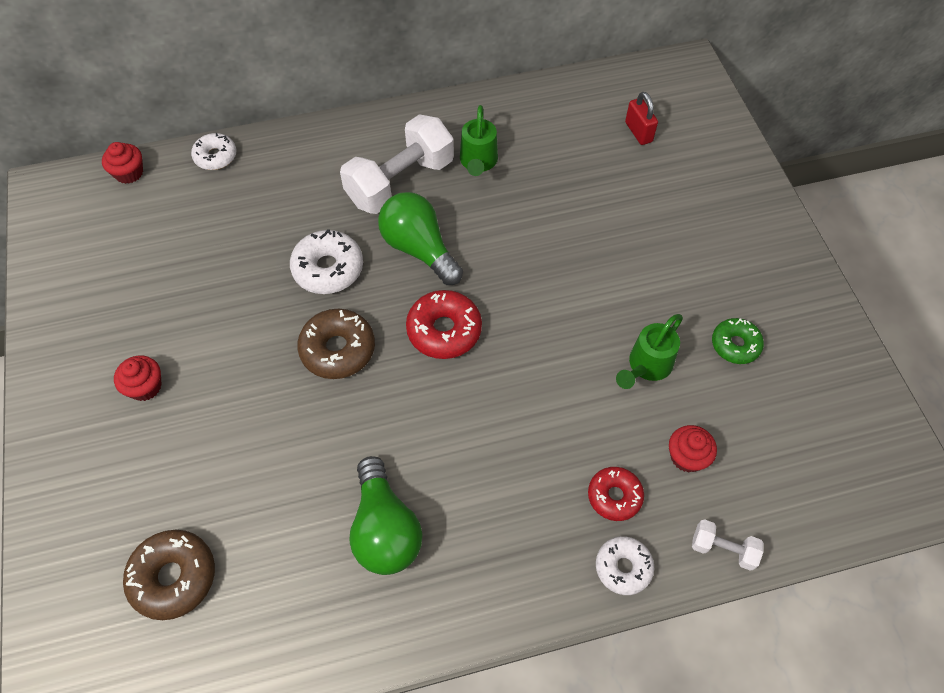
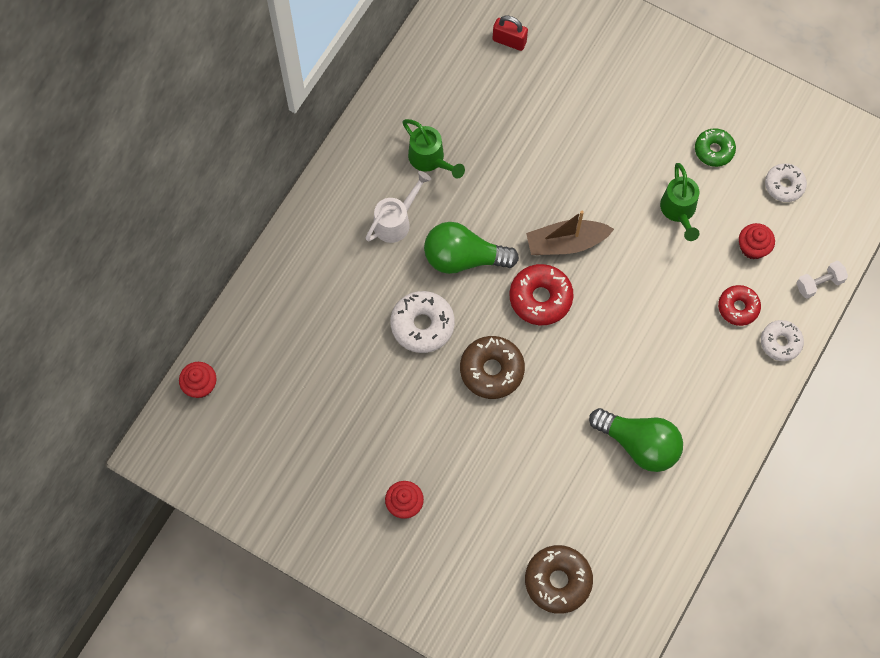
camera: 45 degrees left, 10 degrees up
white donut [191,133,236,170] -> white donut moved to [765,163,807,202]
white dumbbell [340,114,454,214] -> white watering can [366,171,431,243]
none -> brown boat [526,211,614,255]

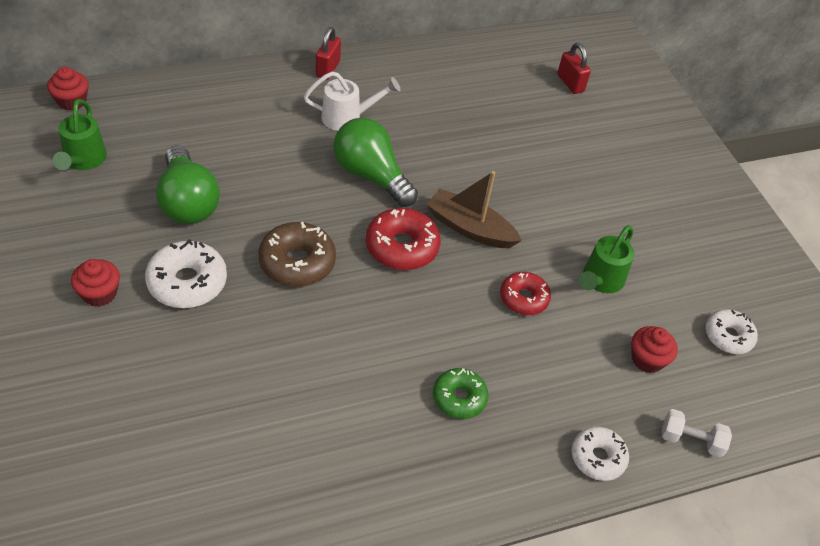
camera: 35 degrees right, 20 degrees down
white donut [391,291,455,353] -> white donut moved to [145,239,227,308]
green watering can [402,119,465,179] -> green watering can moved to [53,99,107,170]
brown donut [525,545,593,614] -> none
green light bulb [589,408,683,472] -> green light bulb moved to [156,146,220,224]
green donut [695,128,736,167] -> green donut moved to [433,368,489,419]
red donut [718,285,761,326] -> red donut moved to [500,272,551,315]
none -> red padlock [316,27,341,80]

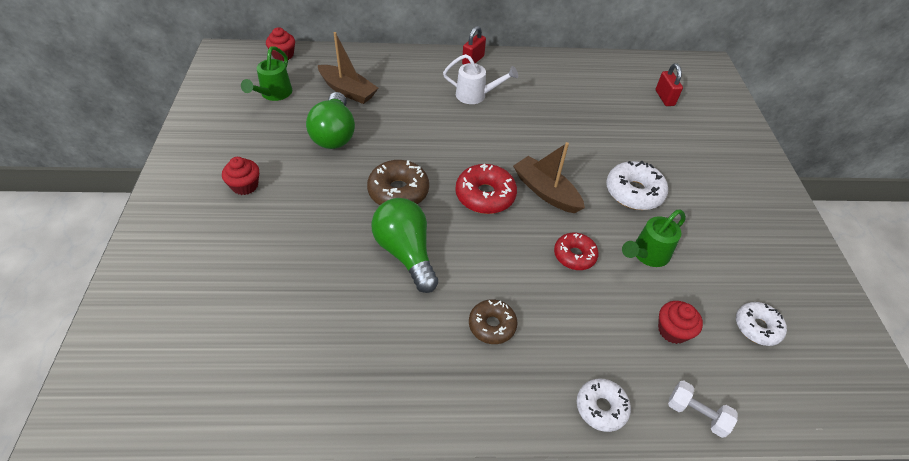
camera: 20 degrees right, 0 degrees up
white donut [145,239,227,308] -> white donut moved to [606,161,668,210]
green light bulb [333,118,418,207] -> green light bulb moved to [371,198,438,293]
green donut [433,368,489,419] -> brown donut [469,299,517,344]
none -> brown boat [318,32,378,104]

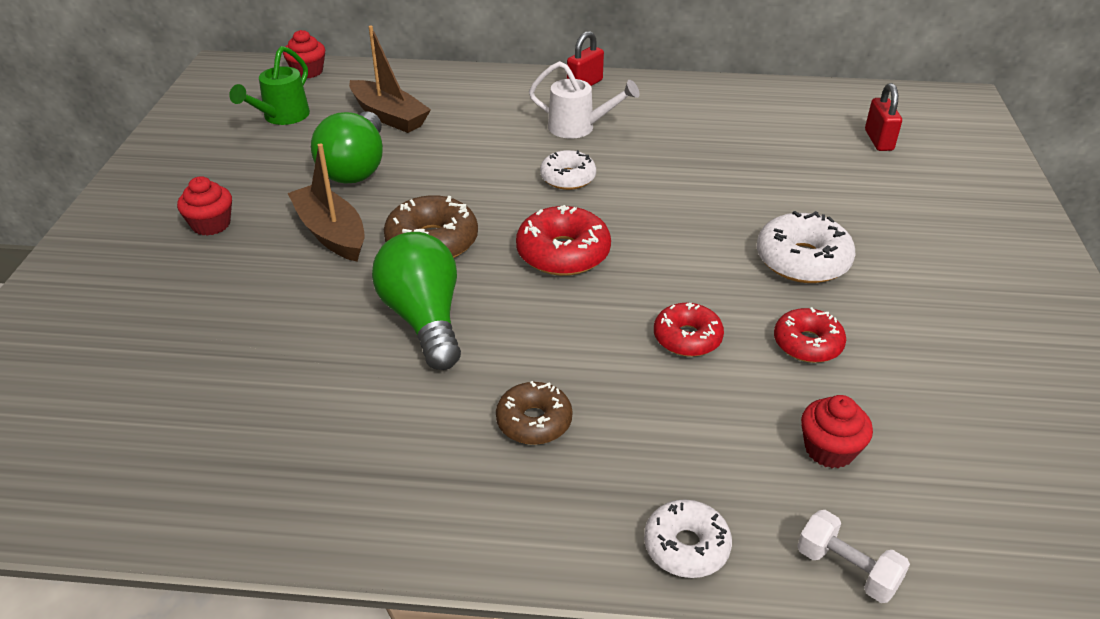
camera: 10 degrees right, 10 degrees down
brown boat [513,142,585,213] -> brown boat moved to [288,143,364,262]
green watering can [622,210,686,267] -> red donut [774,307,846,363]
white donut [736,302,787,346] -> white donut moved to [540,150,596,190]

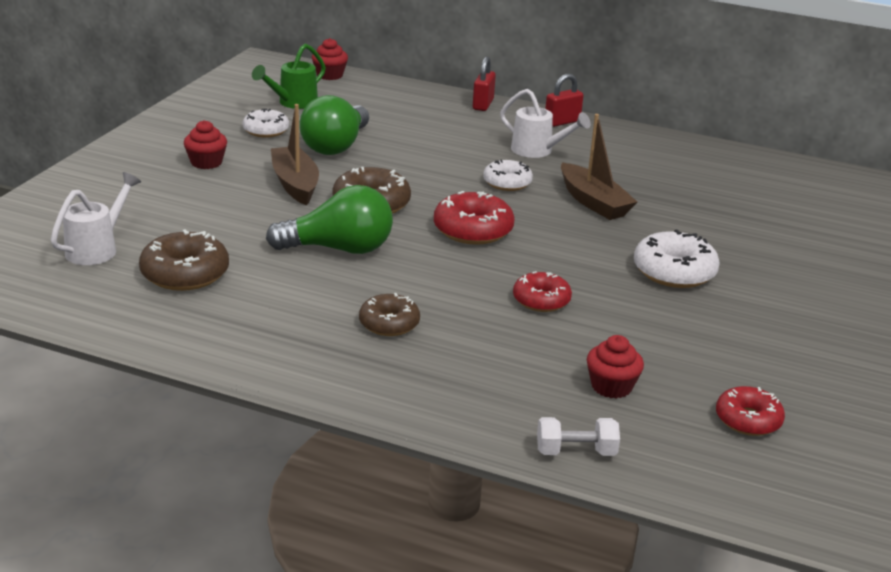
camera: 15 degrees right, 10 degrees down
brown boat [349,25,431,133] -> brown boat moved to [561,114,637,220]
green light bulb [372,232,461,370] -> green light bulb turned 90 degrees clockwise [266,185,393,254]
white donut [644,499,732,578] -> white donut moved to [242,108,289,138]
red donut [774,307,846,363] -> red donut moved to [716,386,785,436]
white dumbbell [797,510,910,603] -> white dumbbell turned 60 degrees counterclockwise [537,417,620,456]
red padlock [865,83,902,151] -> red padlock moved to [473,56,496,111]
none -> white watering can [51,172,141,265]
none -> brown donut [139,229,229,291]

